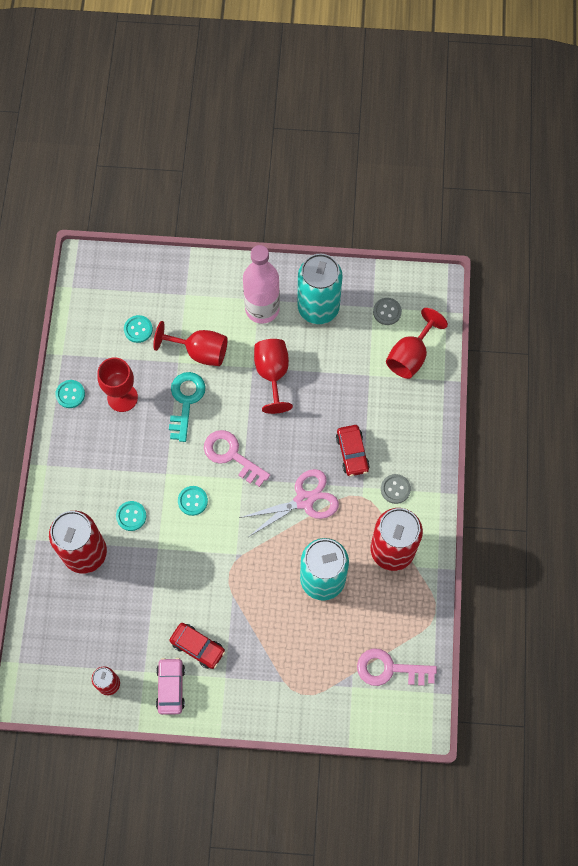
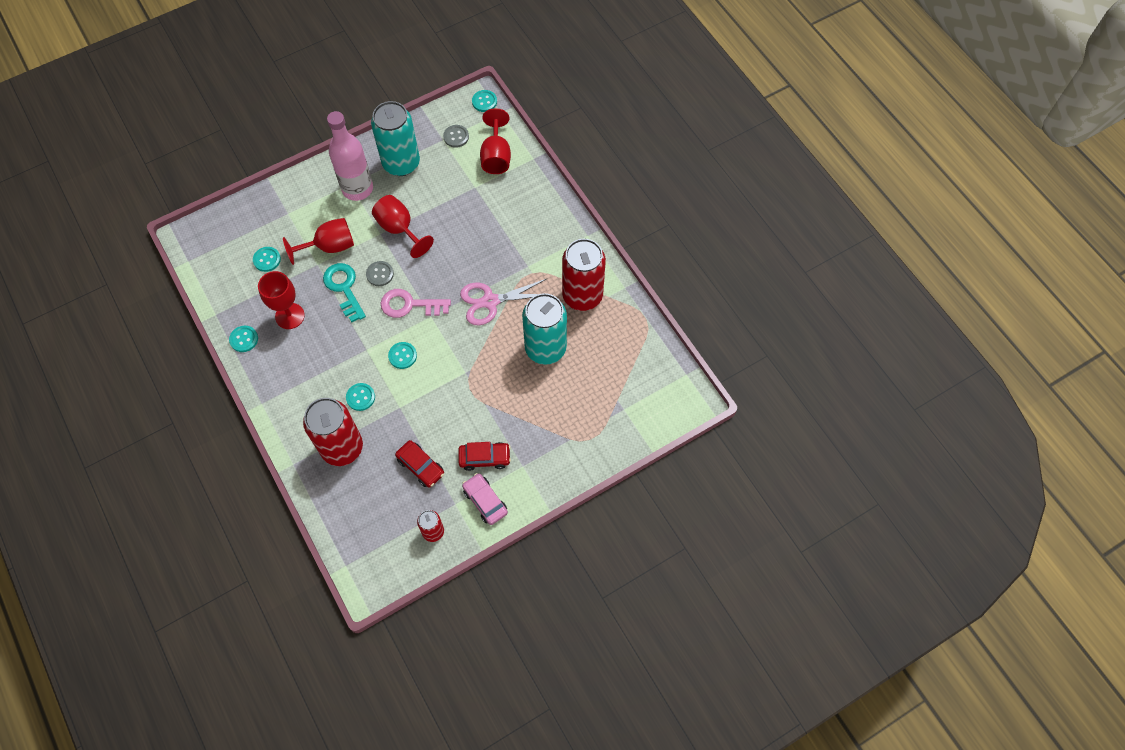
camera: 35 degrees left, 5 degrees down
pink scissors [239,469,339,536] -> pink scissors turned 135 degrees counterclockwise [460,279,552,325]
red car [336,425,370,476] -> red car moved to [395,440,444,488]
pink key [357,648,437,686] -> none
grey button [381,474,411,504] -> grey button moved to [366,261,394,286]
none -> turquoise button [472,90,497,112]

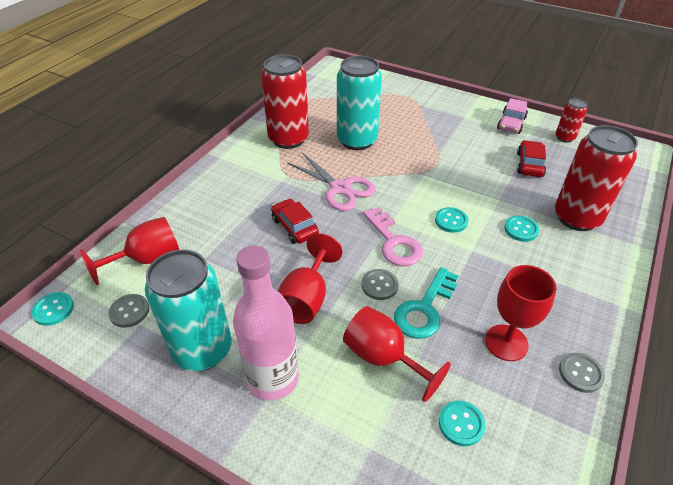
camera: 120 degrees left, 20 degrees down
turquoise button [229,326,258,352] -> grey button [559,353,605,393]
red car [458,442,511,471] -> red car moved to [271,199,319,244]

